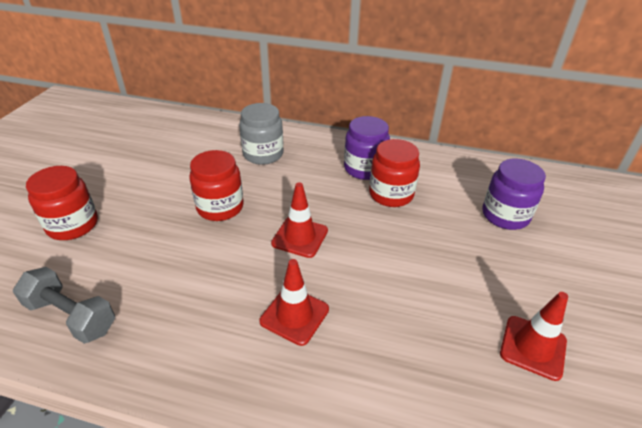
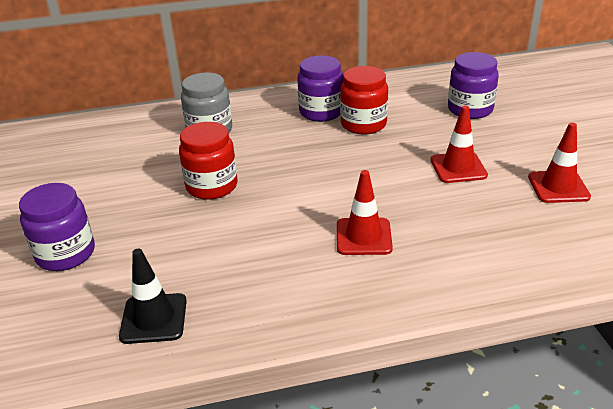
camera: 25 degrees left, 5 degrees down
grey dumbbell [13,267,115,344] -> black traffic cone [119,249,187,344]
red jar [26,166,98,240] -> purple jar [19,183,95,271]
red traffic cone [271,183,328,258] -> red traffic cone moved to [431,106,488,183]

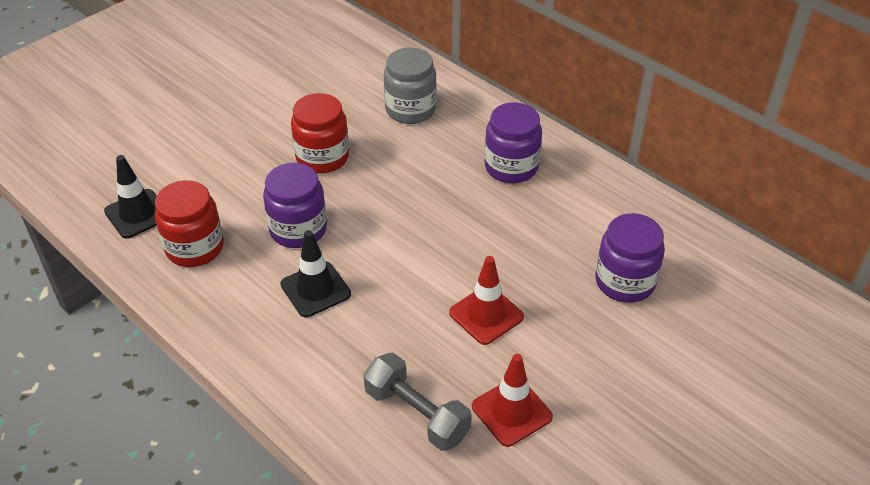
camera: 55 degrees right, 10 degrees up
purple jar [19,183,95,271] -> purple jar moved to [263,163,327,248]
red traffic cone [337,170,393,255] -> black traffic cone [280,230,351,317]
red jar [340,66,388,134] -> red jar moved to [155,180,224,267]
none -> grey dumbbell [363,353,472,451]

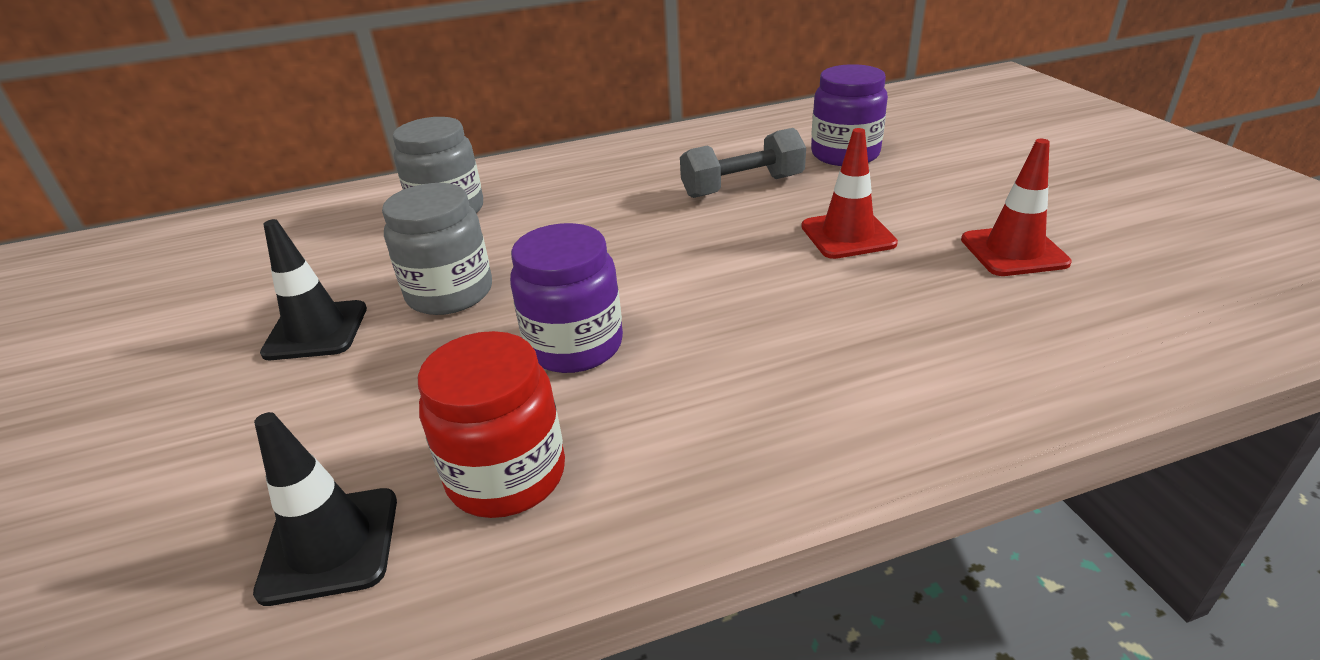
camera: 60 degrees left, 10 degrees down
black traffic cone [280,230,351,317] -> black traffic cone moved to [260,219,367,360]
red jar [291,93,349,173] -> grey jar [382,183,492,315]
grey dumbbell [363,353,472,451] -> grey dumbbell moved to [680,128,806,198]
purple jar [485,102,542,183] -> none

